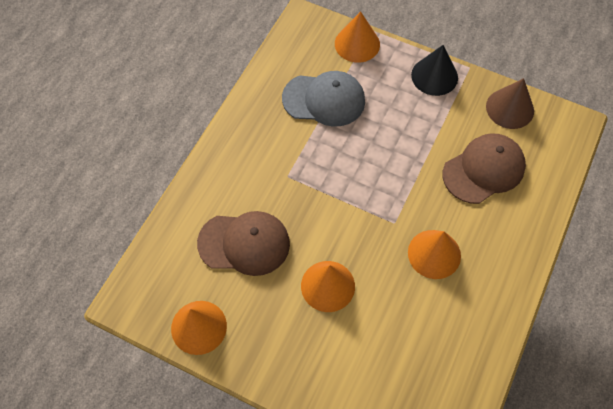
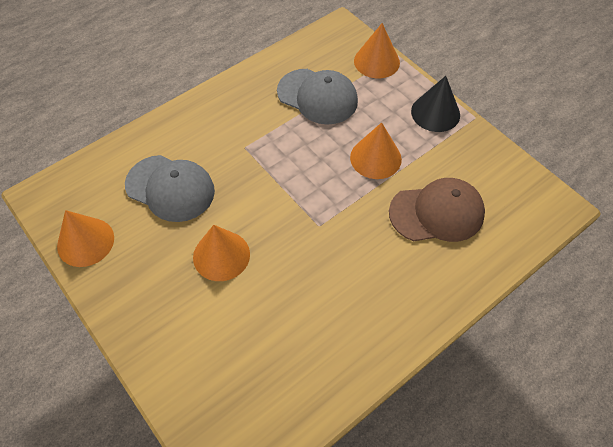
camera: 25 degrees right, 5 degrees down
brown cap [197,211,290,276] -> grey cap [125,155,215,222]
orange cone [408,230,461,279] -> orange cone moved to [350,122,402,179]
brown cone [486,78,534,129] -> none

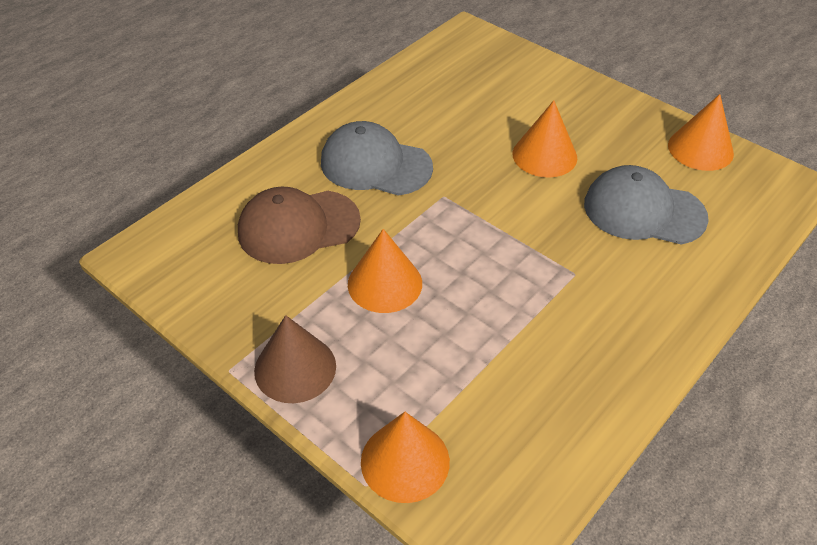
camera: 170 degrees right, 10 degrees down
grey cap [277,69,358,125] -> grey cap moved to [321,121,433,196]
black cone [411,76,460,132] -> brown cone [254,315,336,403]

